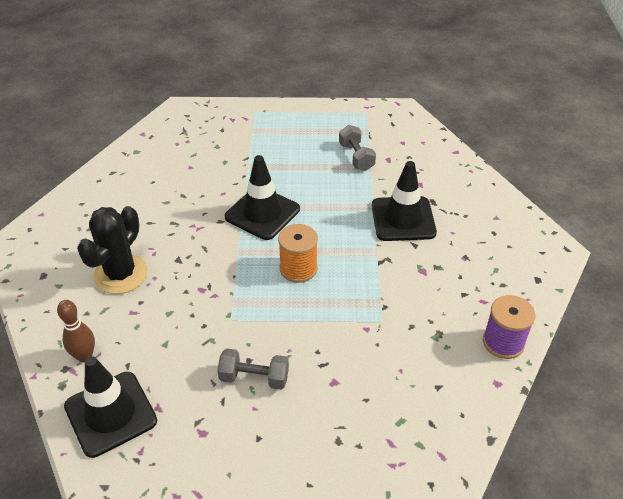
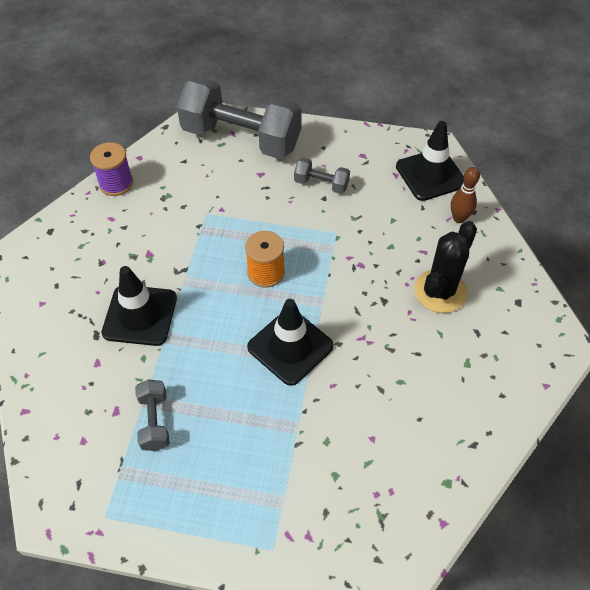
camera: 170 degrees left, 10 degrees up
none -> grey dumbbell [177,77,302,159]

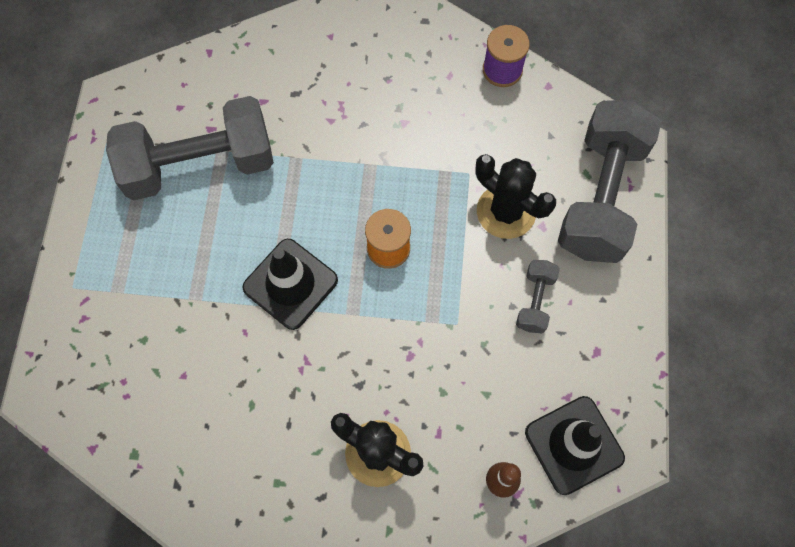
camera: 85 degrees right, 15 degrees up
black traffic cone [102,266,177,346] -> none
grey dumbbell [135,379,170,451] -> grey dumbbell [106,96,274,200], size x2.28
none -> black cactus [475,154,556,239]

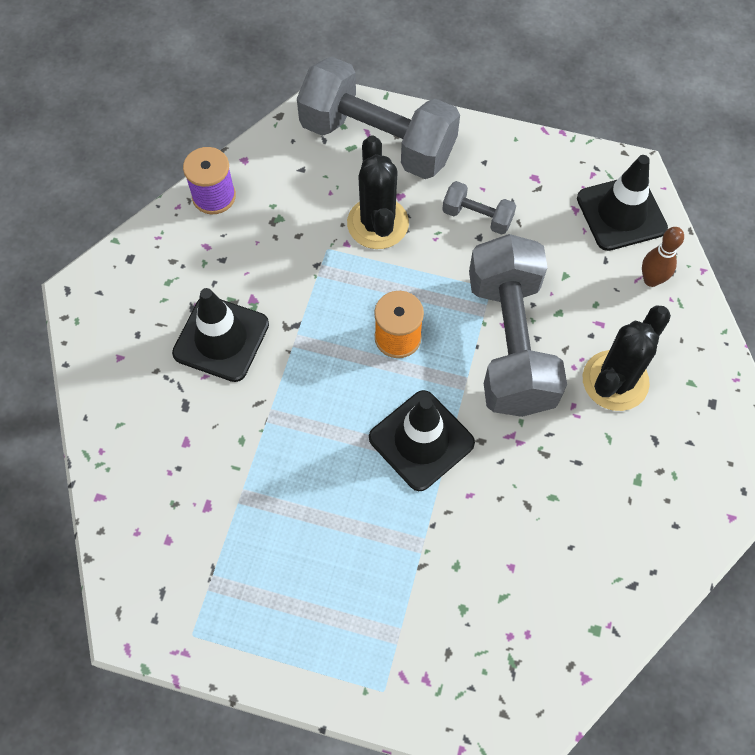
camera: 80 degrees left, 5 degrees down
grey dumbbell [106,96,274,200] -> grey dumbbell moved to [469,234,567,417]
black cactus [475,154,556,239] -> black cactus turned 60 degrees counterclockwise [347,135,409,249]
none -> black traffic cone [172,288,269,382]

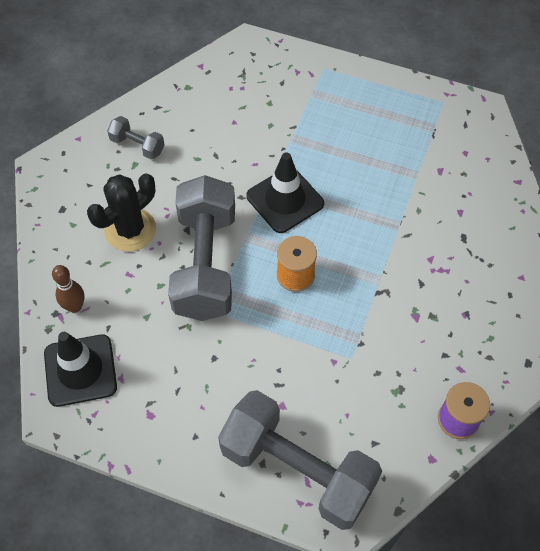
camera: 175 degrees left, 5 degrees down
black traffic cone [172,288,269,382] -> none
black cactus [347,135,409,249] -> none
grey dumbbell [442,181,516,235] -> grey dumbbell moved to [107,116,165,159]

